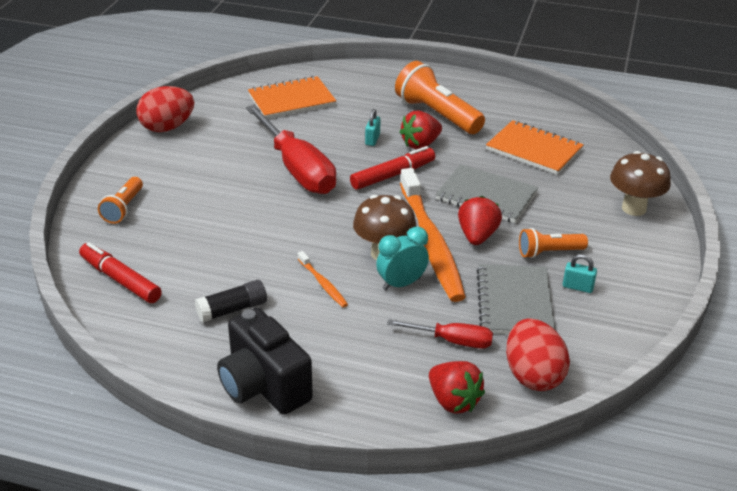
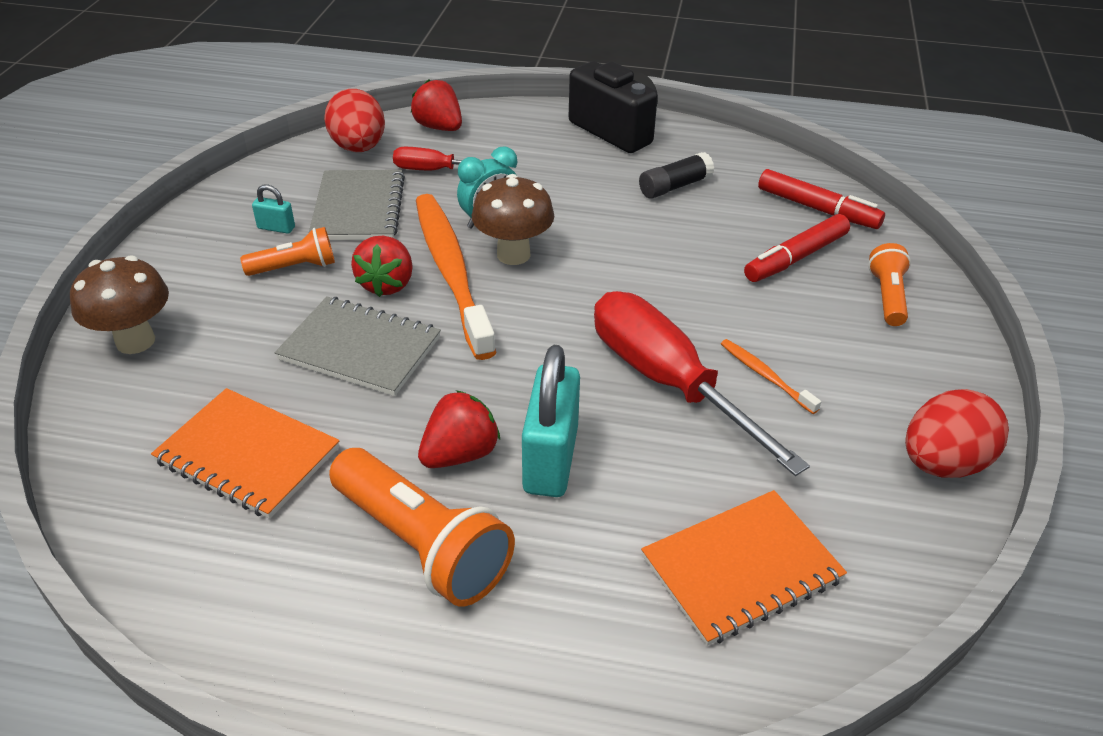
camera: 175 degrees right, 5 degrees up
orange toothbrush [298,251,348,308] -> orange toothbrush moved to [721,339,821,414]
red marker [350,146,435,190] -> red marker moved to [744,214,850,282]
turquoise padlock [365,109,381,146] -> turquoise padlock [522,345,580,497], size x2.18

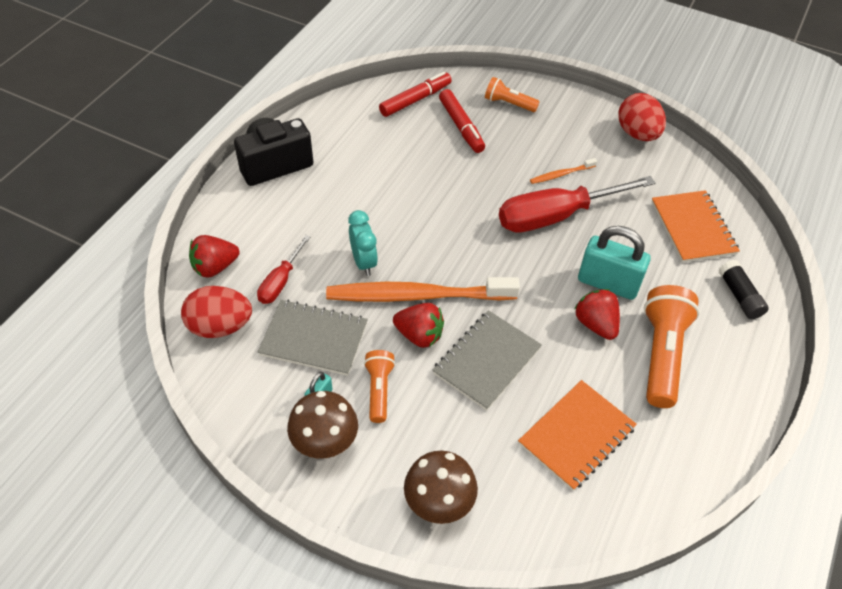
camera: 75 degrees left, 10 degrees up
orange flashlight [329,448,515,607] -> orange flashlight turned 45 degrees counterclockwise [644,285,700,408]
brown mushroom [472,174,554,265] -> brown mushroom moved to [287,391,358,459]
black glue stick [639,152,714,199] -> black glue stick moved to [718,260,769,319]

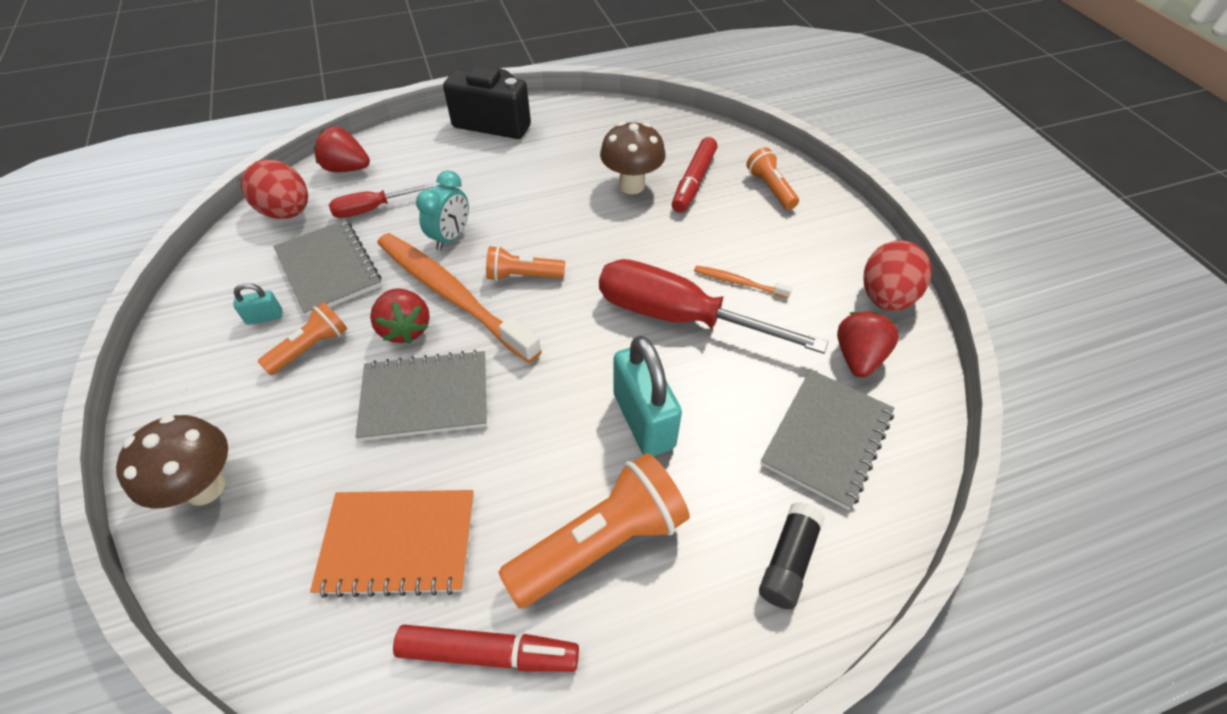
camera: 45 degrees right, 0 degrees up
brown mushroom [287,391,358,459] -> brown mushroom moved to [600,122,666,194]
red marker [379,72,452,117] -> red marker moved to [393,625,579,672]
red strawberry [575,289,620,340] -> red strawberry moved to [837,311,899,378]
orange notebook [652,190,740,263] -> grey notebook [761,369,894,510]
none -> orange flashlight [486,246,565,281]

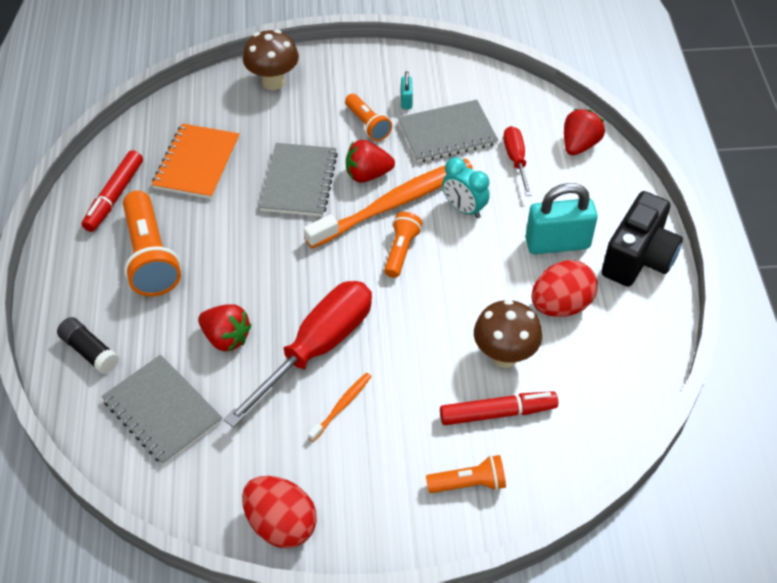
camera: 105 degrees right, 0 degrees up
red egg [241,159,308,219] -> red egg moved to [531,260,598,317]
turquoise padlock [613,336,682,457] -> turquoise padlock moved to [525,183,598,254]
red marker [672,137,717,213] -> red marker turned 135 degrees clockwise [440,391,558,425]
red strawberry [837,311,899,378] -> red strawberry moved to [198,304,251,351]

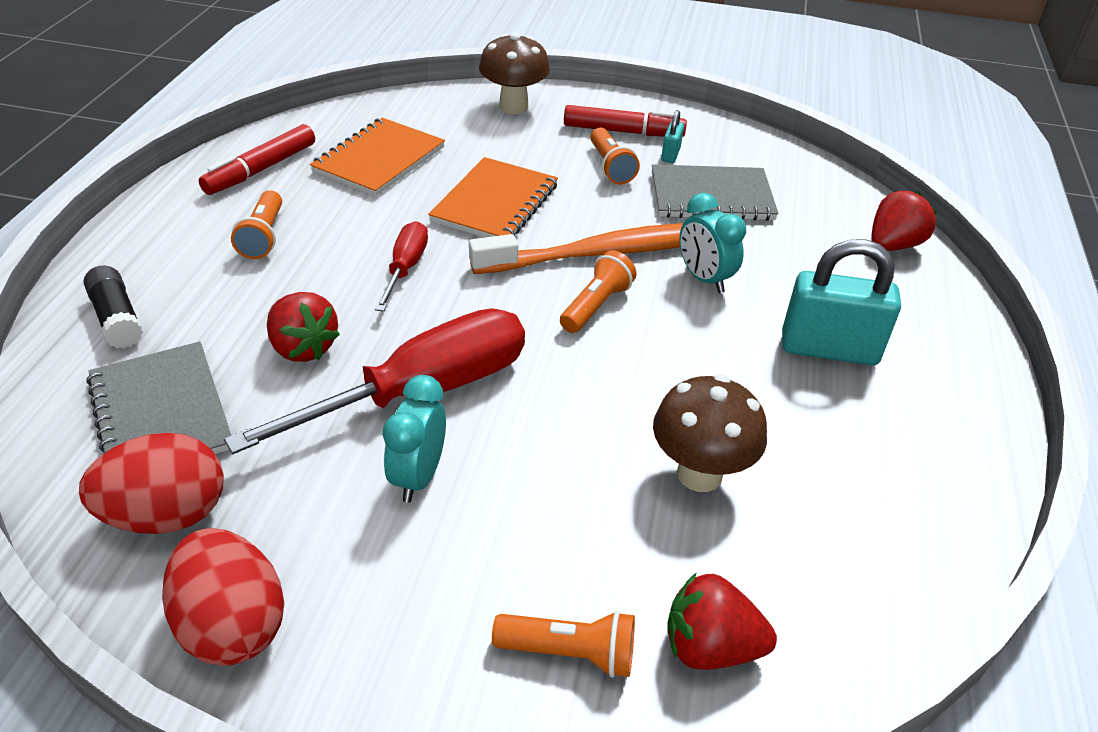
camera: 15 degrees right, 10 degrees down
orange flashlight [123,191,181,296] -> orange flashlight [231,190,282,259], size x0.56
grey notebook [259,143,338,217] -> orange notebook [428,157,558,238]
orange toothbrush [308,373,372,442] -> turquoise clock [383,375,446,503]
red strawberry [346,140,395,183] -> red strawberry moved to [667,572,777,670]
red marker [440,391,558,425] -> red marker moved to [564,105,687,137]
red screwdriver [503,126,532,196] -> red screwdriver moved to [375,221,428,312]
red egg [531,260,598,317] -> red egg moved to [79,433,224,534]
black camera [602,191,683,287] -> none

